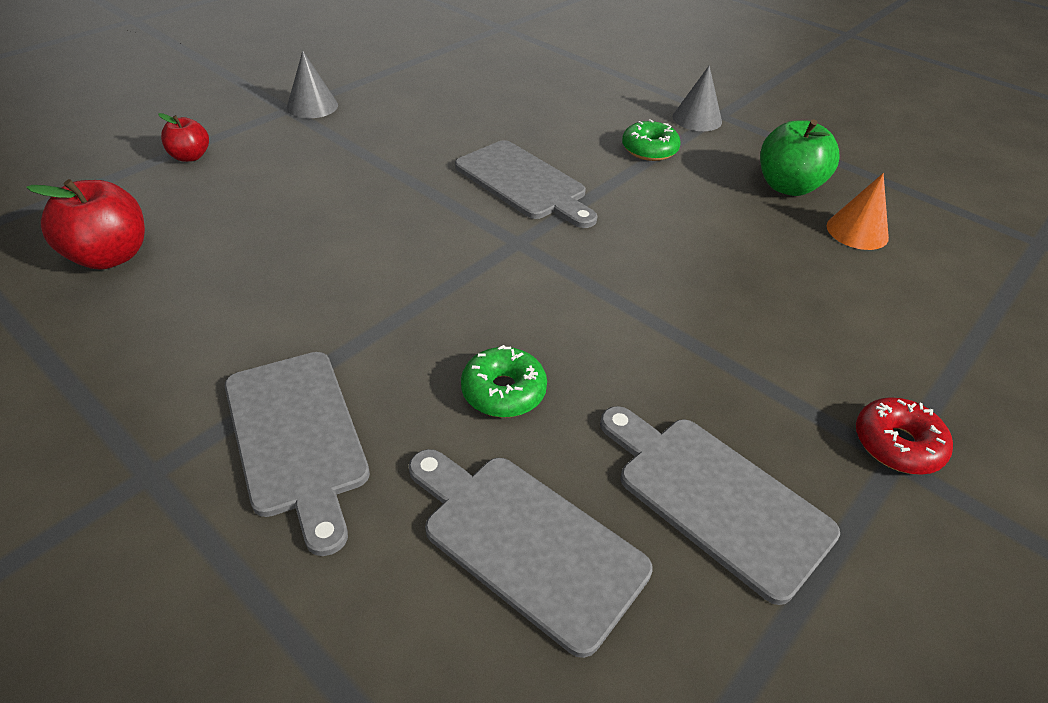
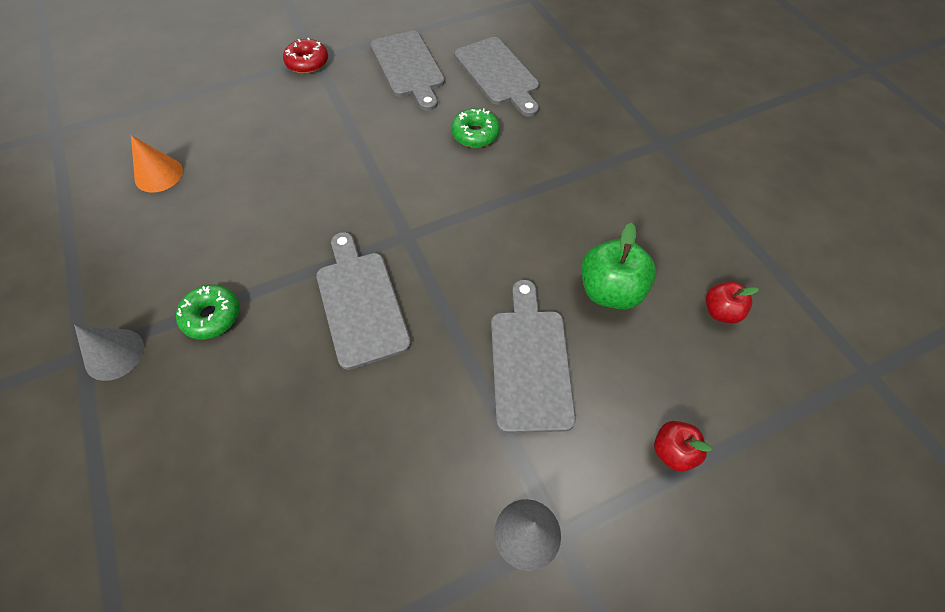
camera: 155 degrees left, 15 degrees up
red apple [26,179,145,270] -> red apple [706,282,759,324], size x0.59
grey cutting board [225,352,370,556] -> grey cutting board moved to [491,279,576,433]
green apple [760,119,840,196] -> green apple moved to [581,222,656,310]

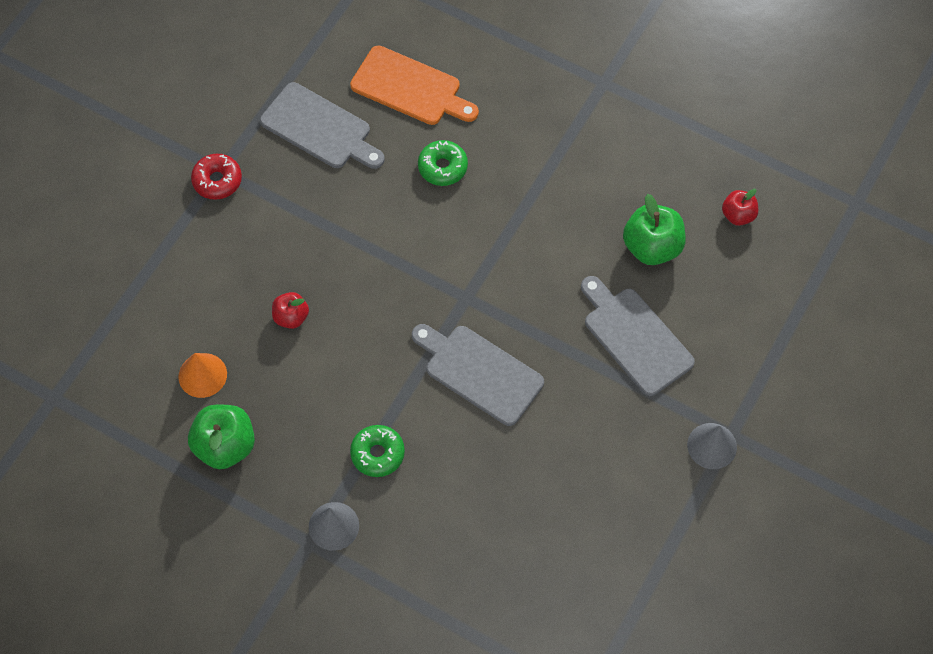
camera: 35 degrees left, 5 degrees up
grey cutting board [454,37,539,117] -> orange cutting board [350,46,479,125]
red apple [654,421,712,472] -> red apple moved to [272,292,309,329]
none -> green apple [188,405,255,469]

